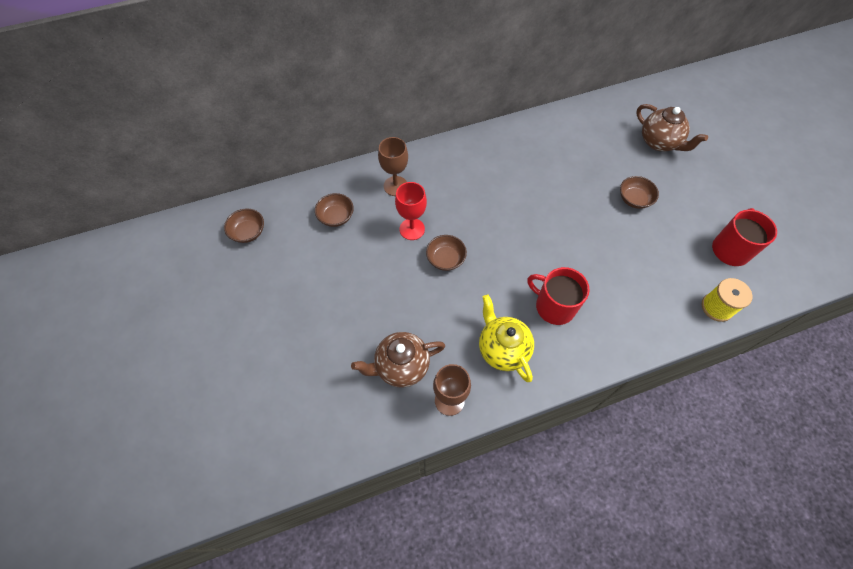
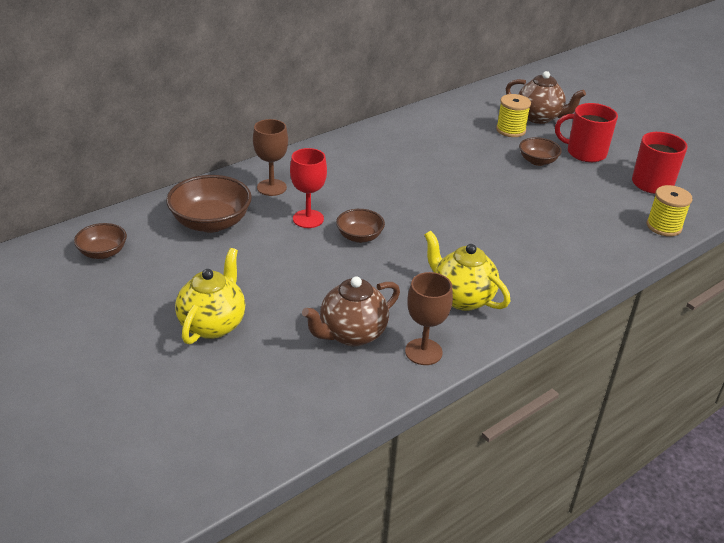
camera: 20 degrees left, 25 degrees down
brown bowl [315,193,354,227] -> brown bowl [166,175,252,233], size x1.73
red mug [527,267,589,325] -> red mug moved to [555,103,618,162]
none -> yellow teapot [175,248,245,344]
none -> yellow spool [496,94,531,137]

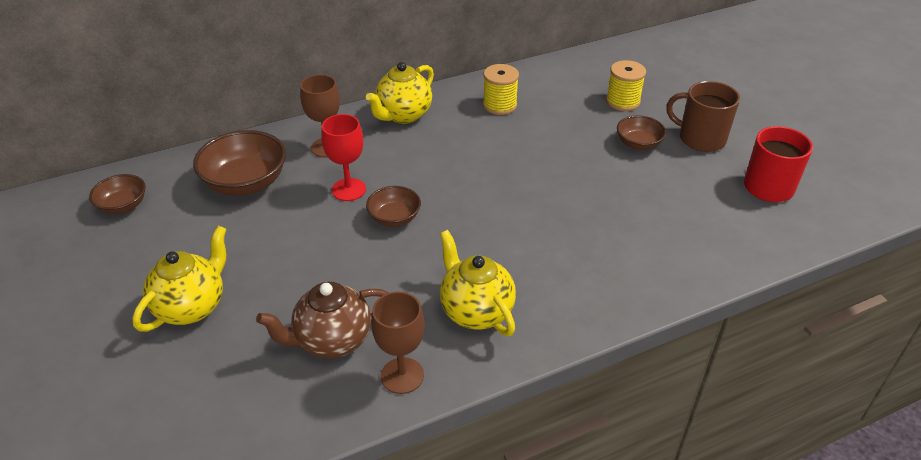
camera: 15 degrees right, 5 degrees up
brown teapot [506,71,586,124] -> none
red mug [555,103,618,162] -> brown mug [666,81,740,152]
yellow spool [647,185,692,236] -> yellow spool moved to [483,64,519,115]
none -> yellow teapot [366,62,434,124]

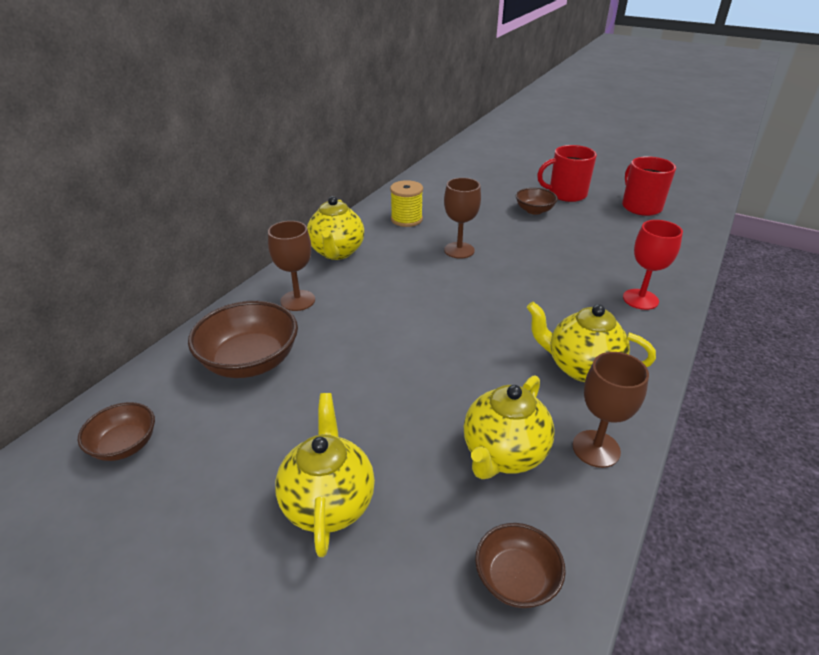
camera: 35 degrees left, 5 degrees down
brown teapot [256,282,389,358] -> yellow teapot [464,375,555,479]
red goblet [321,114,366,201] -> red goblet moved to [623,220,683,310]
brown bowl [366,186,421,227] -> brown bowl moved to [475,523,566,608]
yellow spool [606,60,646,111] -> none
brown mug [666,81,740,152] -> red mug [537,145,597,202]
none -> brown goblet [444,178,481,259]

